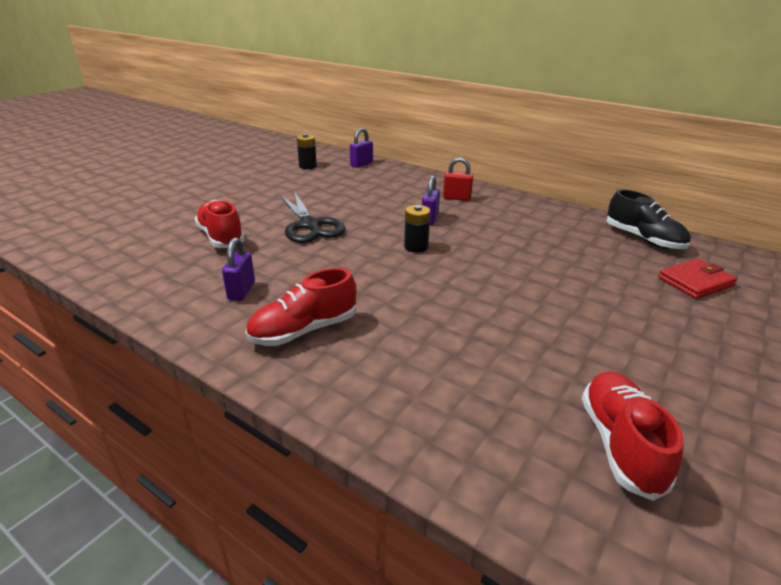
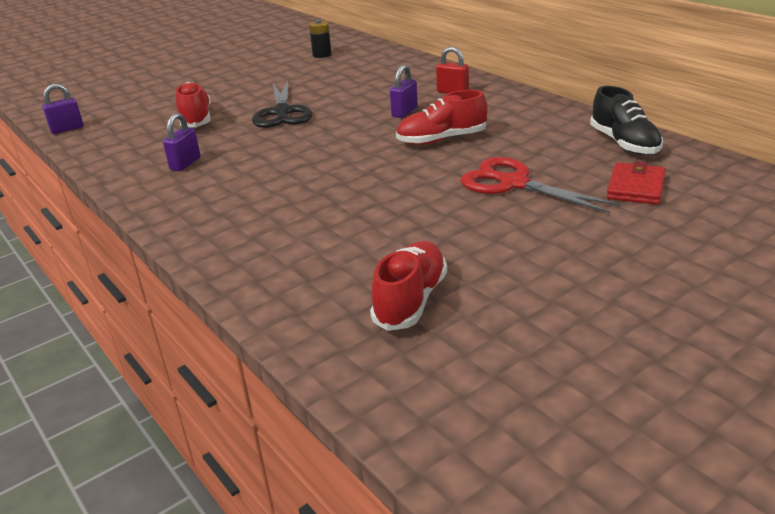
camera: 20 degrees right, 0 degrees up
red shoe [245,268,356,346] -> red shoe moved to [396,90,488,145]
purple padlock [350,128,373,168] -> purple padlock moved to [42,84,84,134]
black battery [404,205,430,253] -> none
red wallet [658,259,737,299] -> red wallet turned 60 degrees counterclockwise [607,161,666,205]
none -> red scissors [461,157,620,213]

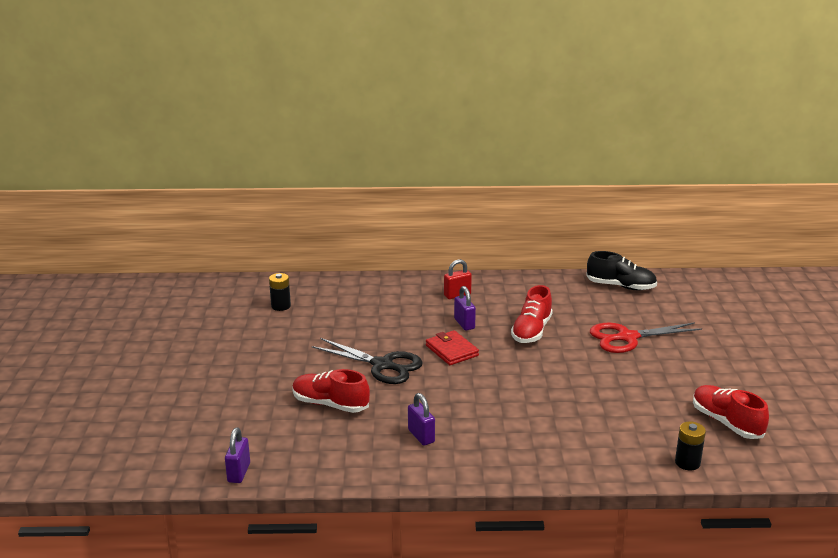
camera: 55 degrees left, 5 degrees down
red wallet [607,161,666,205] -> red wallet moved to [426,330,479,365]
none -> black battery [675,421,706,470]

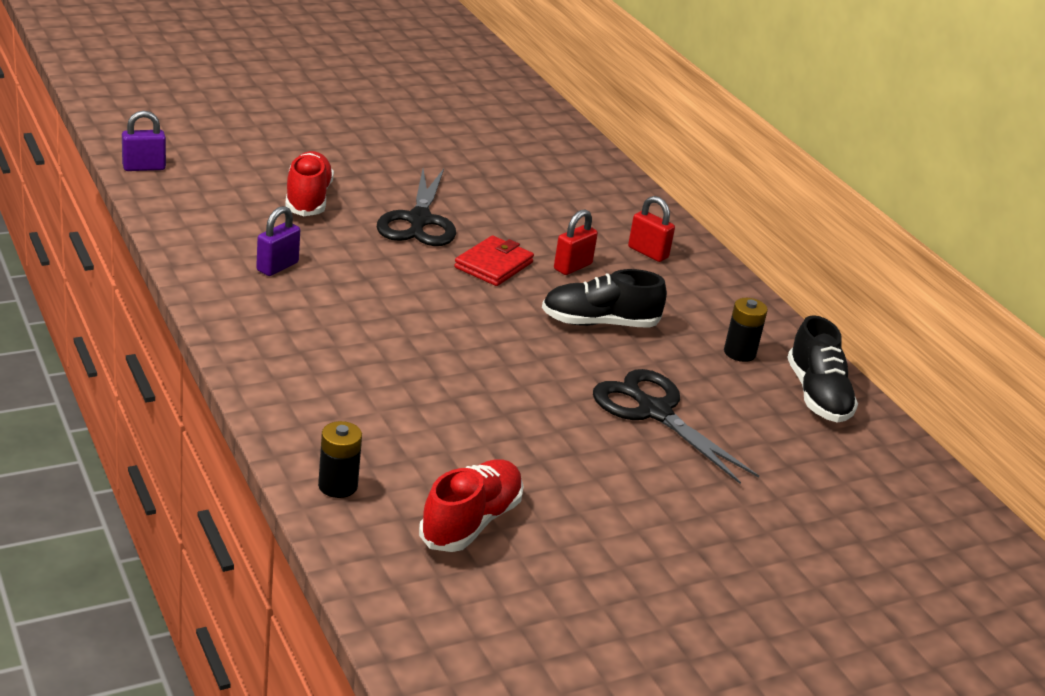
camera: 60 degrees right, 5 degrees up
black battery [269,273,291,311] -> black battery moved to [724,298,768,362]
purple padlock [454,286,476,331] -> red padlock [554,209,598,275]
red shoe [511,285,553,343] -> black shoe [542,269,667,328]
red scissors [590,322,702,353] -> black scissors [593,369,759,484]

